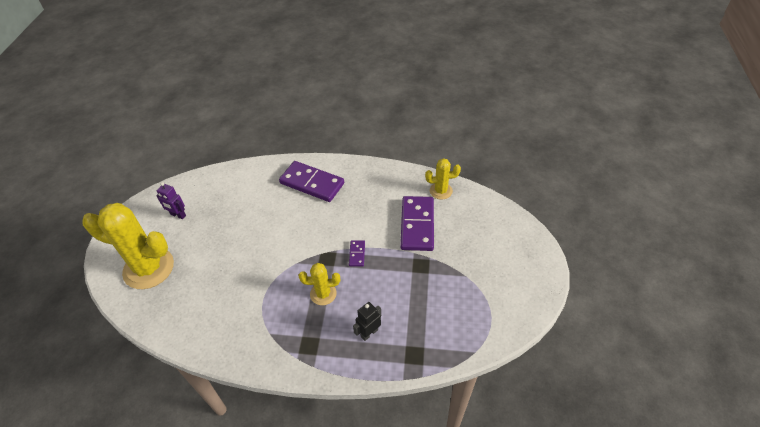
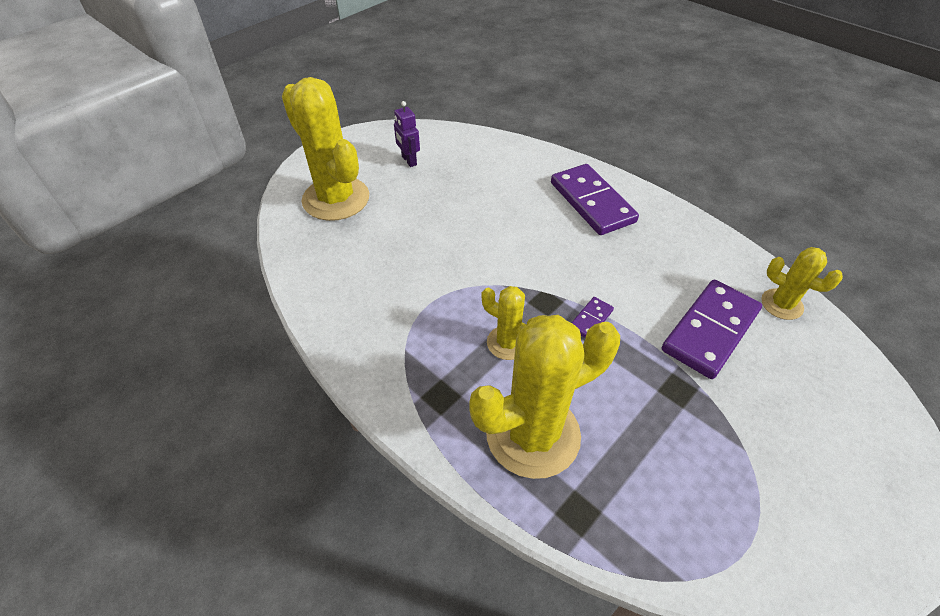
camera: 35 degrees right, 0 degrees up
black robot [353,302,381,341] -> yellow cactus [469,315,620,479]

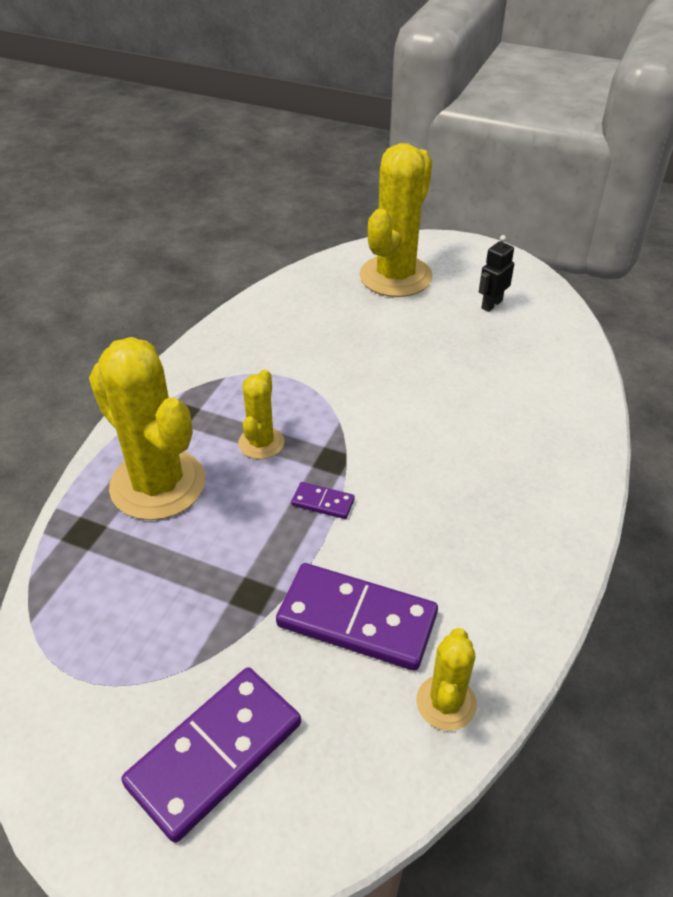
camera: 70 degrees right, 5 degrees down
purple robot [394,101,420,167] -> black robot [479,235,514,312]
purple domino [551,164,639,235] -> purple domino moved to [121,667,301,843]

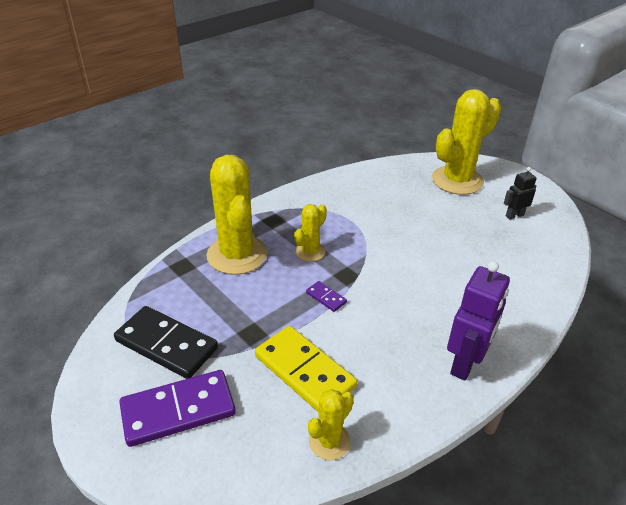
camera: 25 degrees right, 5 degrees down
purple domino [276,563,438,671] -> yellow domino [255,326,357,413]
none -> black domino [114,306,218,379]
none -> purple robot [447,261,510,381]

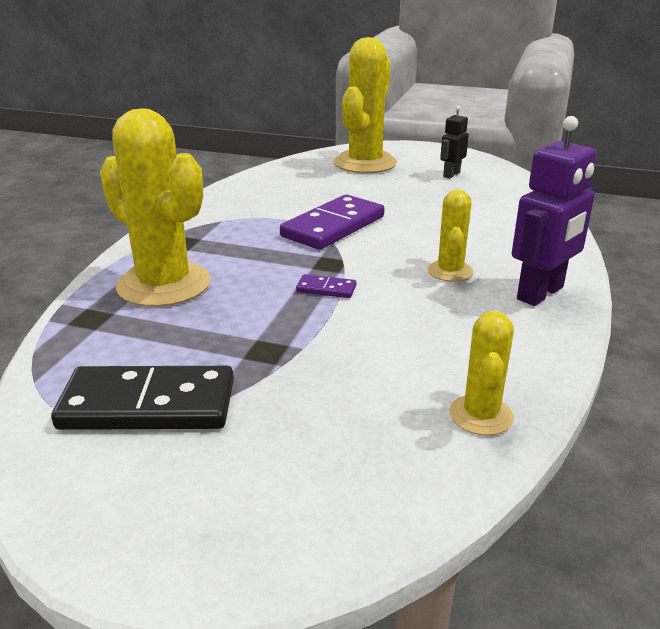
camera: 30 degrees left, 10 degrees down
purple domino [119,370,236,447] -> purple domino moved to [280,195,384,250]
yellow domino [255,326,357,413] -> none
yellow cactus [294,204,327,262] -> yellow cactus moved to [428,190,474,282]
purple robot [447,261,510,381] -> purple robot turned 45 degrees clockwise [512,116,597,306]

